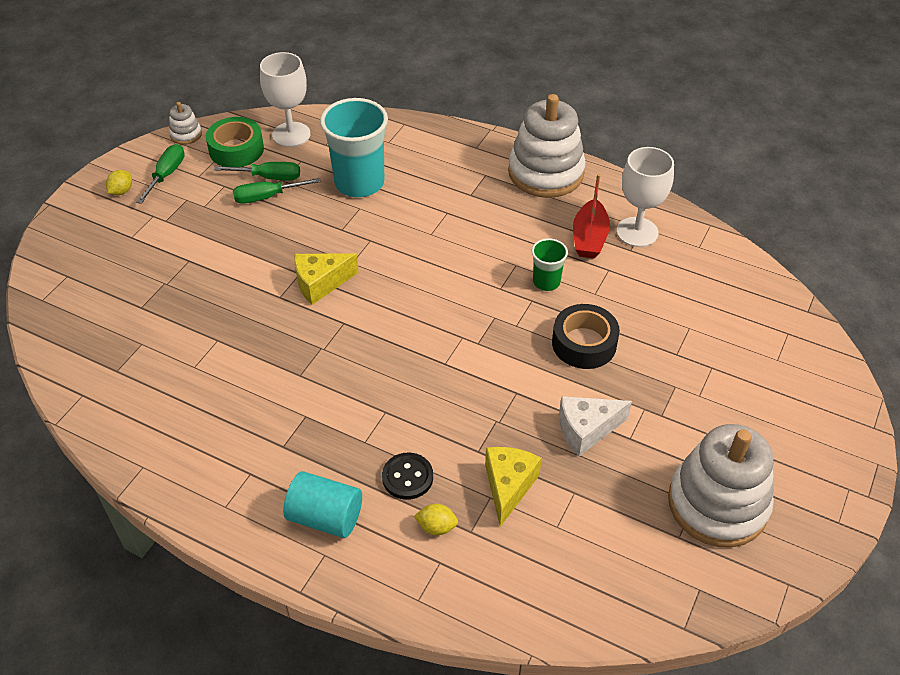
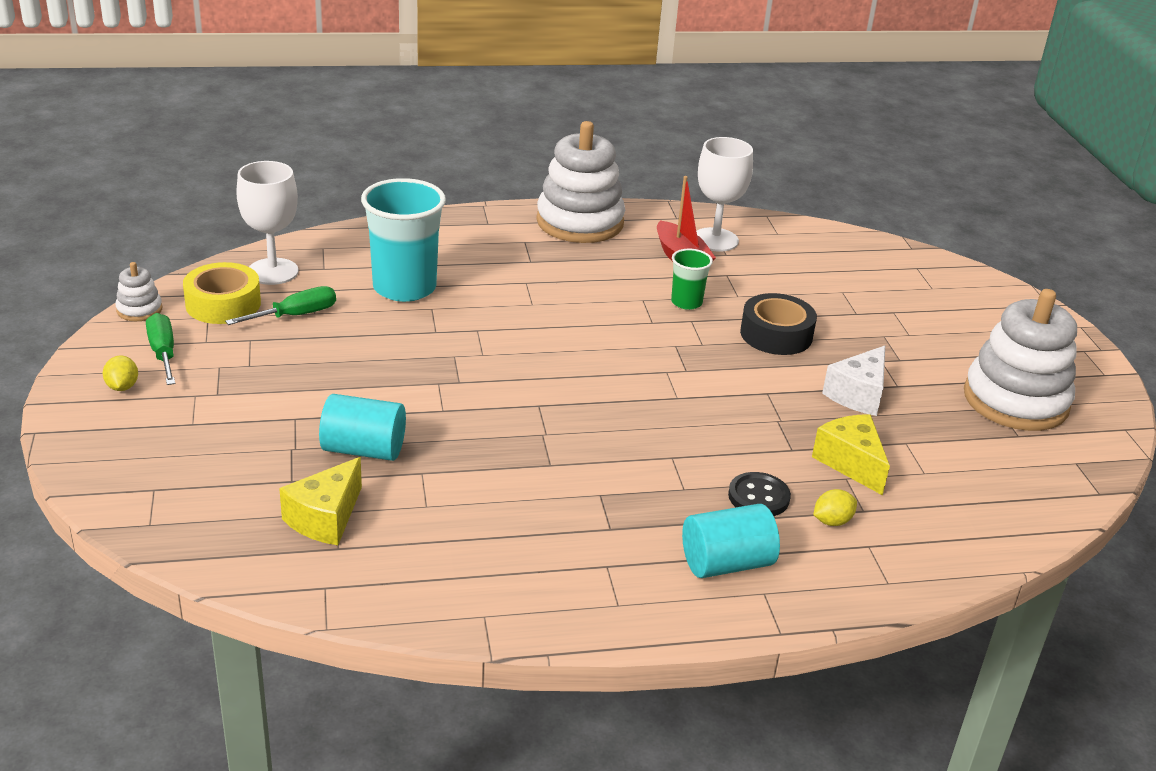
camera: 40 degrees left, 15 degrees down
green tape [206,117,264,167] -> yellow tape [183,262,261,324]
green screwdriver [233,178,321,204] -> none
yellow cheese [294,253,359,305] -> yellow cheese moved to [279,457,362,545]
none -> turquoise cylinder [319,394,406,461]

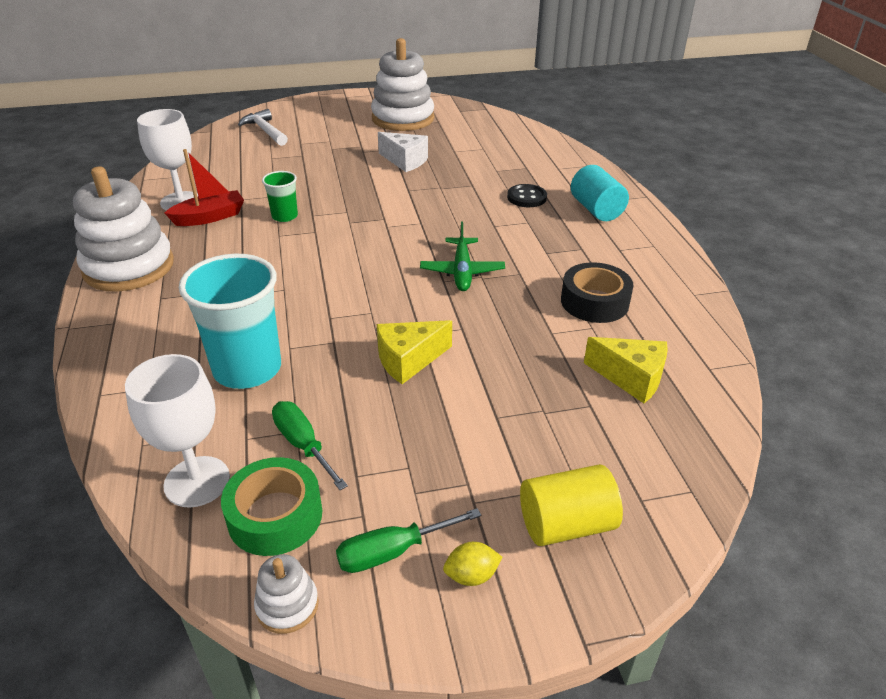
camera: 90 degrees left, 5 degrees up
yellow tape [183,262,261,324] -> green tape [221,457,322,556]
turquoise cylinder [319,394,406,461] -> none
black tape [740,293,817,355] -> black tape moved to [561,262,634,323]
yellow cheese [812,414,890,495] -> yellow cheese moved to [377,320,452,384]
yellow lemon [813,489,857,526] -> none
none -> white hammer [238,109,288,146]
none -> green plane [420,222,505,291]
none -> yellow cylinder [520,464,623,546]

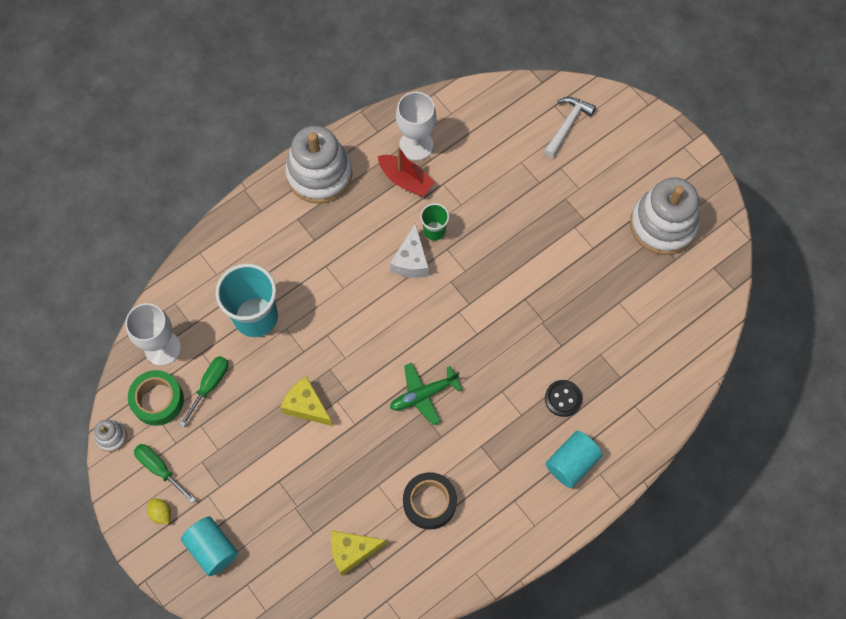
camera: 65 degrees right, 30 degrees up
white cheese [378,132,428,172] -> white cheese moved to [390,223,429,278]
yellow cylinder [520,464,623,546] -> turquoise cylinder [181,516,238,576]
yellow cheese [584,337,668,403] -> yellow cheese turned 75 degrees clockwise [331,531,387,576]

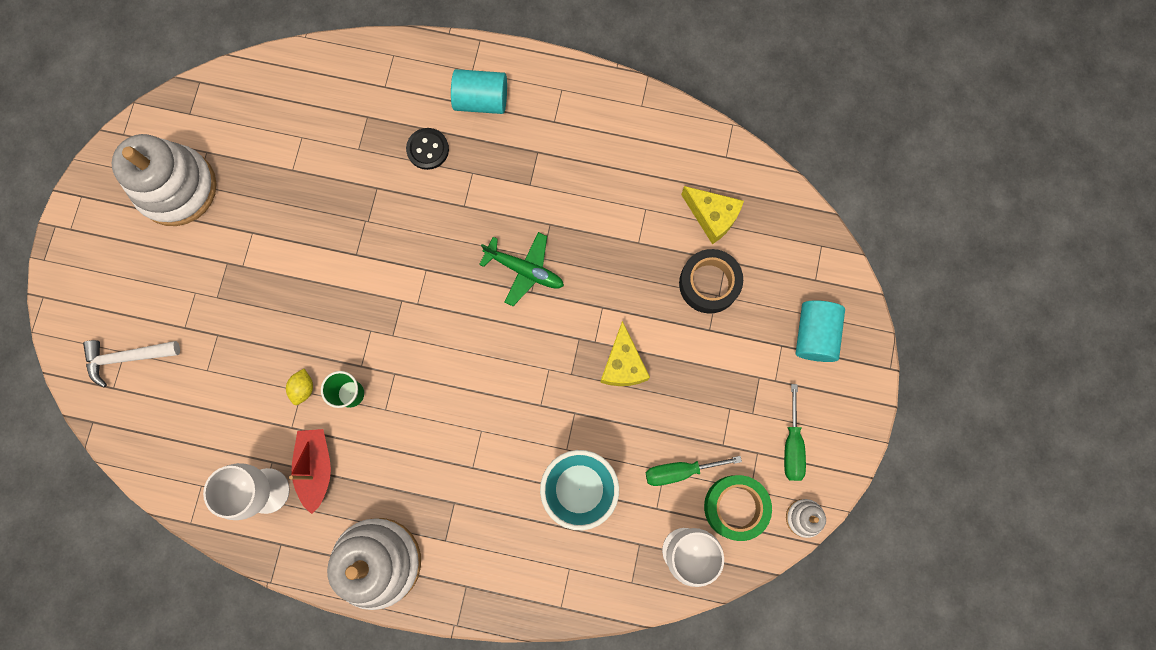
camera: 130 degrees left, 10 degrees up
yellow lemon [147,498,171,524] -> yellow lemon moved to [286,369,313,405]
white cheese [390,223,429,278] -> none
black tape [403,472,457,530] -> black tape moved to [679,249,743,314]

